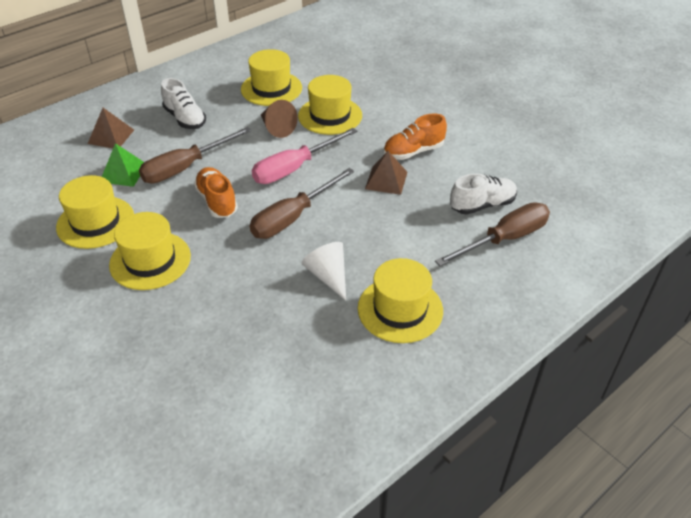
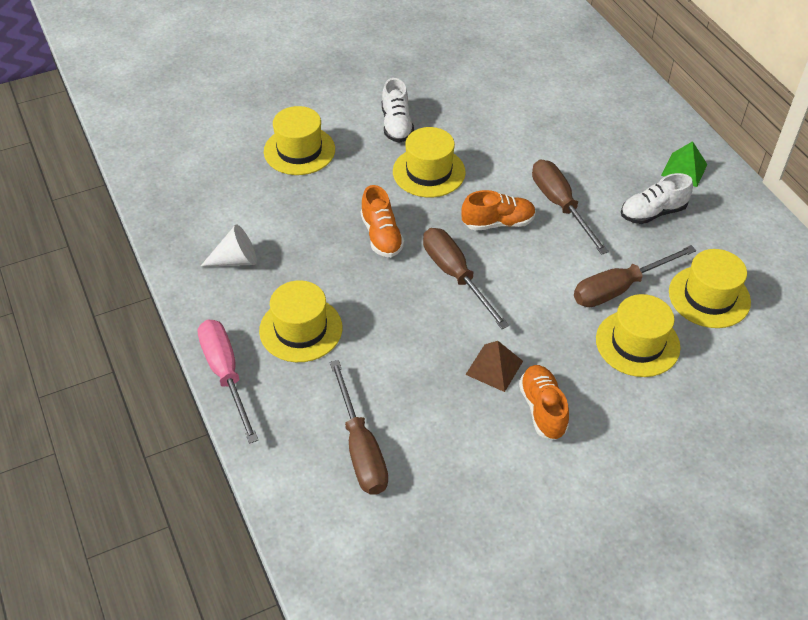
camera: 105 degrees right, 5 degrees up
yellow hat [56,175,134,249] -> yellow hat moved to [264,106,335,175]
brown pyramid [88,108,134,148] -> none
green pyramid [102,143,144,187] -> green pyramid moved to [661,141,708,187]
pink screwdriver [252,128,357,184] -> pink screwdriver moved to [198,320,258,444]
brown cone [261,100,298,138] -> brown screwdriver [574,245,696,307]
white cone [302,242,346,301] -> white cone moved to [201,225,257,266]
white shoe [450,173,517,215] -> white shoe moved to [382,78,414,143]
none -> orange shoe [361,185,404,257]

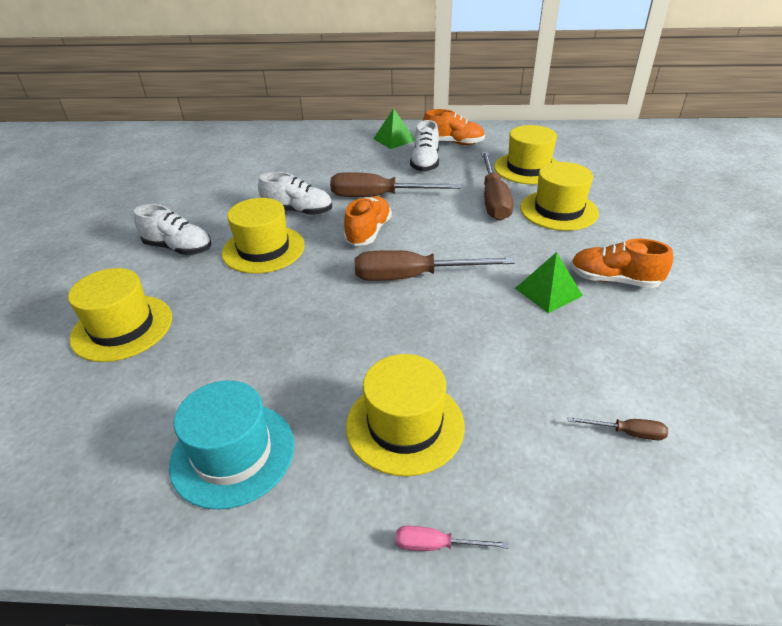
camera: 60 degrees left, 10 degrees down
pink screwdriver [198,320,258,444] -> pink screwdriver [396,526,508,551], size x0.44
white cone [201,225,257,266] -> turquoise hat [169,380,295,510]
brown screwdriver [330,360,388,495] -> brown screwdriver [568,417,668,440], size x0.44
orange shoe [361,185,404,257] -> orange shoe moved to [423,109,485,145]
brown pyramid [465,341,523,392] -> green pyramid [515,252,583,313]
none -> white shoe [258,172,332,215]

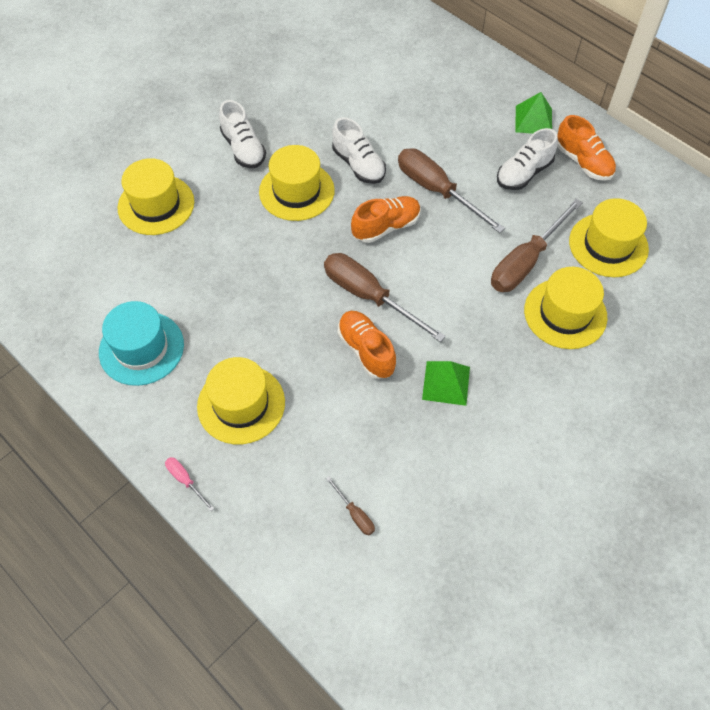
camera: 40 degrees right, 20 degrees up
orange shoe [570,238,673,288] -> orange shoe moved to [337,311,396,379]

